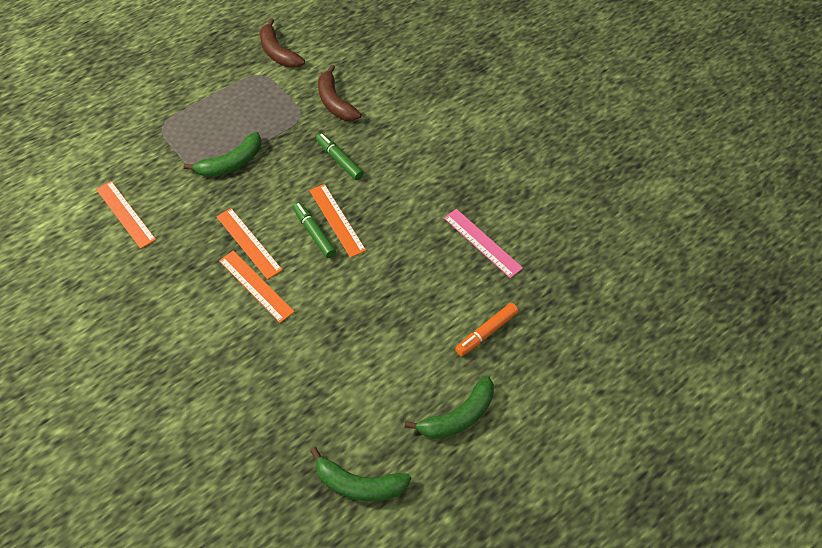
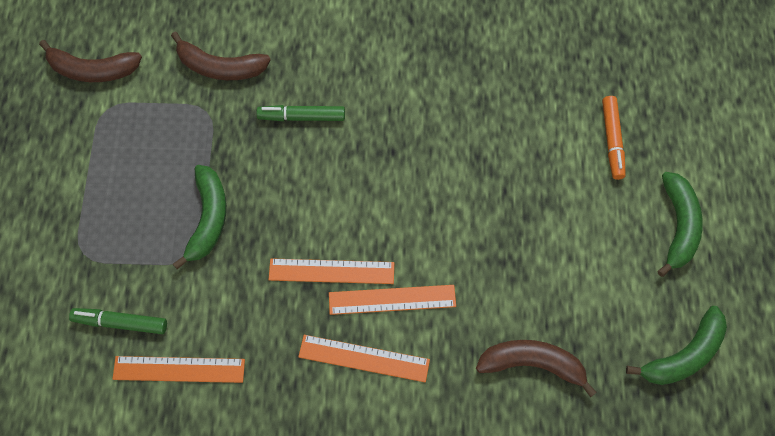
camera: 50 degrees left, 10 degrees up
green marker [293,202,336,258] -> green marker moved to [69,308,167,334]
orange ruler [309,184,366,258] -> orange ruler moved to [298,335,430,382]
pink ruler [444,209,523,278] -> none
none -> brown banana [476,340,597,397]

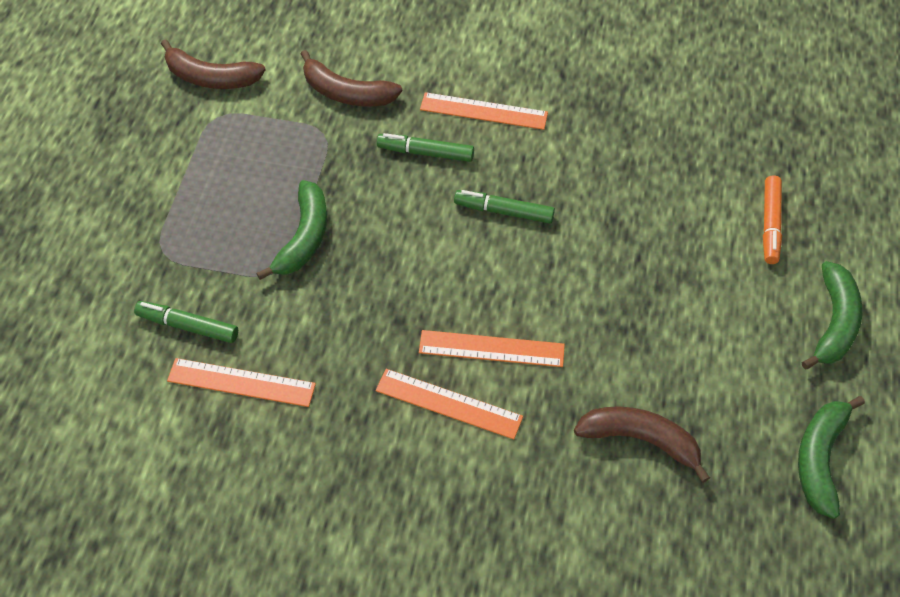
camera: 10 degrees right, 10 degrees down
orange ruler [268,258,394,284] -> orange ruler moved to [420,92,548,130]
green banana [626,306,727,385] -> green banana turned 135 degrees clockwise [798,396,865,519]
none -> green marker [454,190,555,224]

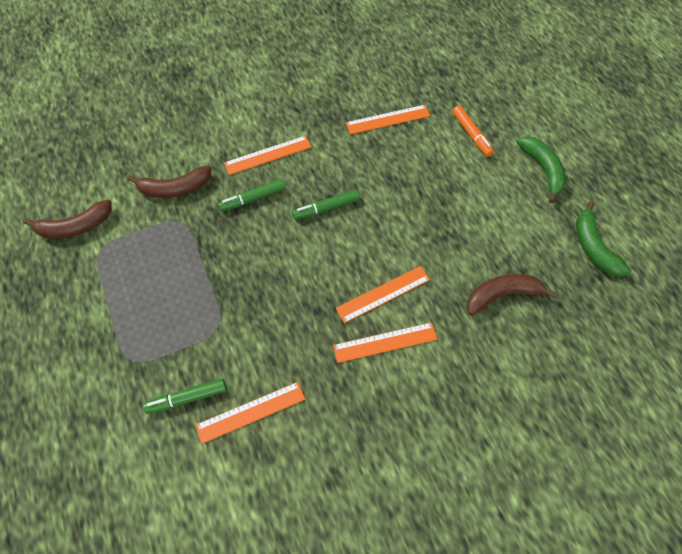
camera: 35 degrees left, 5 degrees up
green banana [256,180,327,280] -> none
none -> orange ruler [346,105,430,134]

